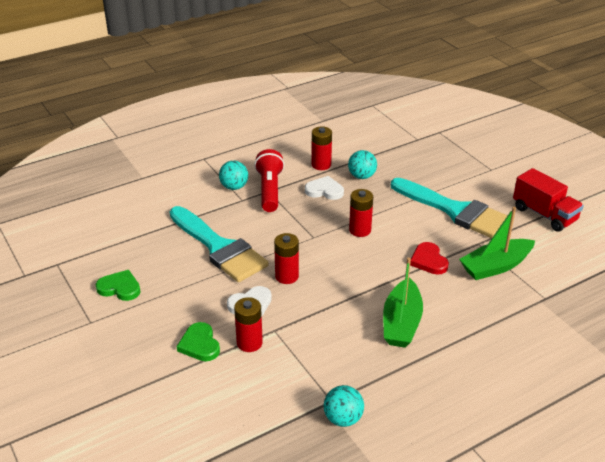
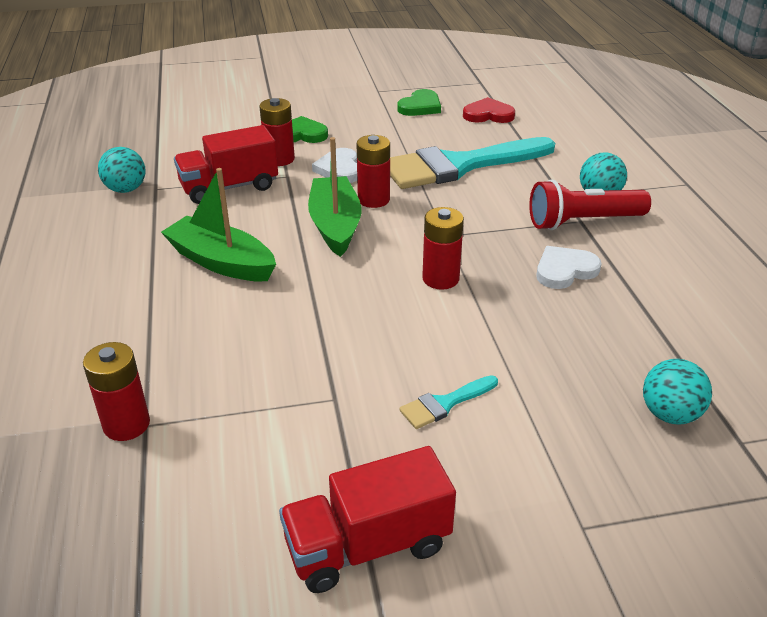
camera: 110 degrees right, 0 degrees up
red flashlight [254,149,284,212] -> red flashlight turned 150 degrees clockwise [529,179,651,230]
white heart [305,176,344,200] -> white heart turned 150 degrees counterclockwise [536,246,602,289]
red battery [311,126,332,170] -> red battery moved to [83,342,150,441]
turquoise ball [348,150,377,179] -> turquoise ball moved to [643,359,712,424]
turquoise brush [391,178,508,238] -> turquoise brush [399,375,498,429], size x0.41
red heart [410,242,449,274] -> red heart moved to [463,97,515,123]
green boat [459,207,535,280] -> green boat moved to [308,137,361,257]
none -> red truck [174,125,278,204]

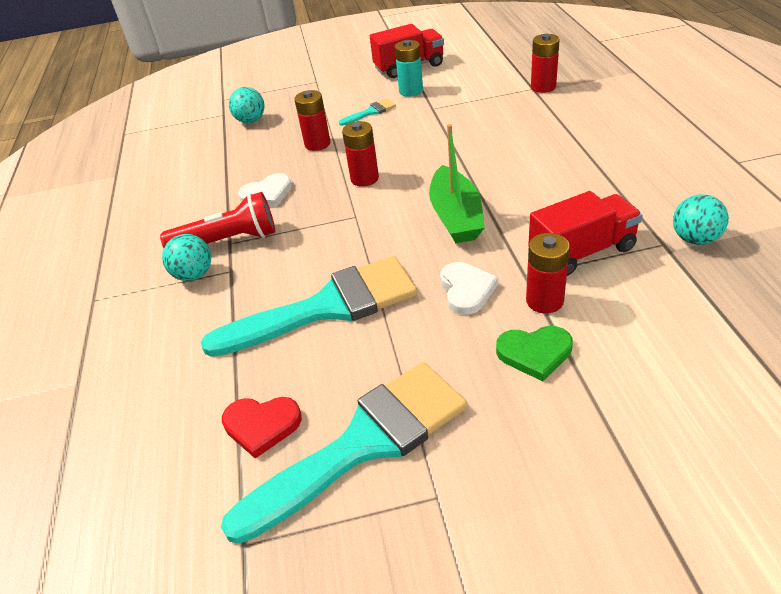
camera: 175 degrees left, 5 degrees up
green boat [161,168,276,281] -> none
red battery [357,135,390,208] -> red battery moved to [294,90,330,151]
green heart [397,89,441,116] -> turquoise brush [221,362,467,544]
none -> turquoise battery [395,40,423,97]

